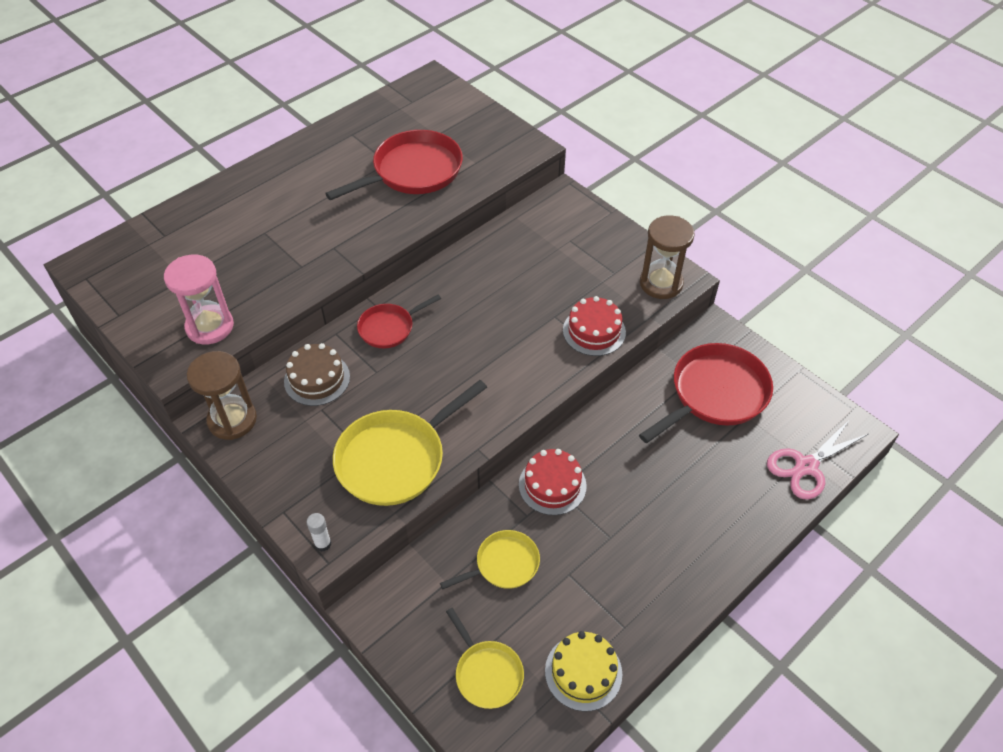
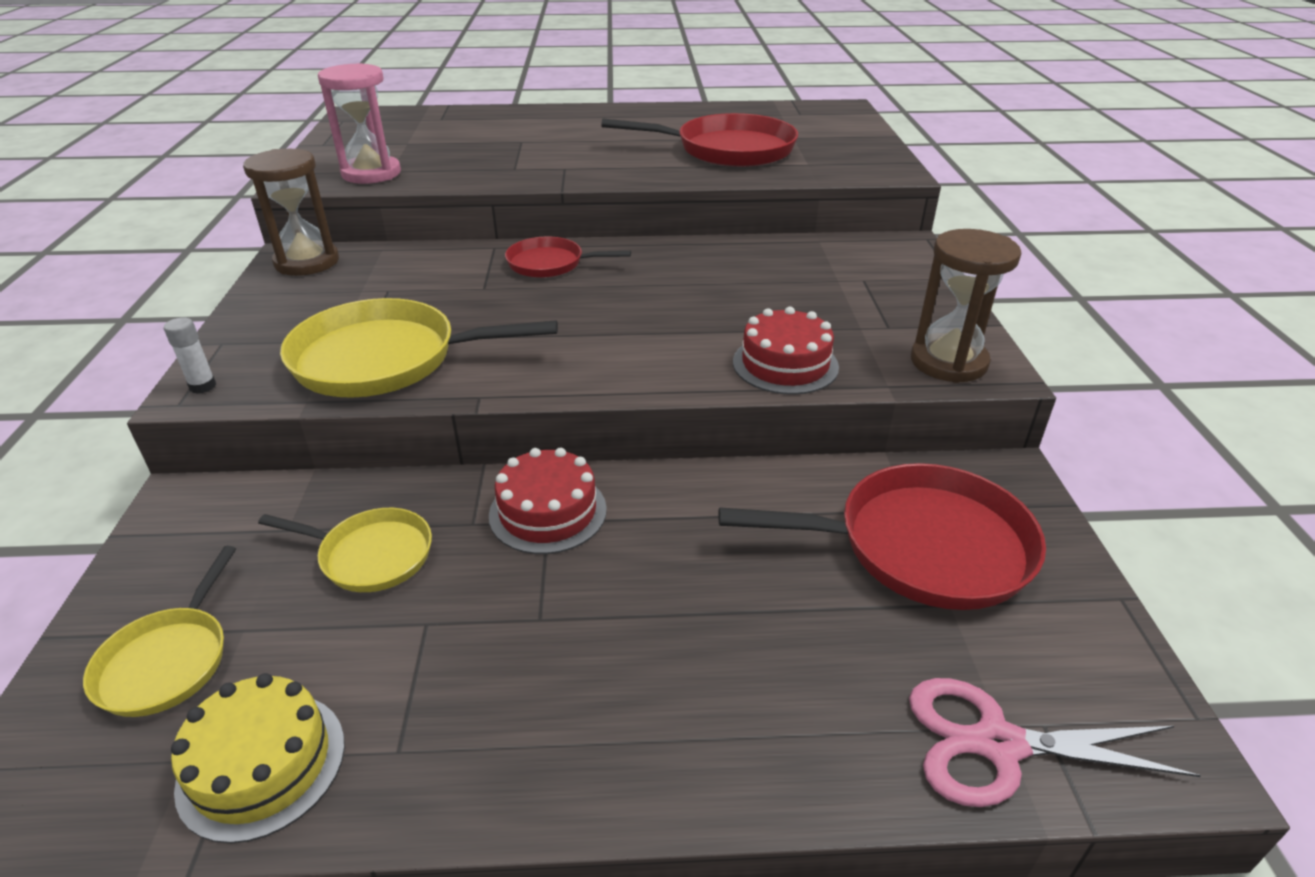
camera: 40 degrees right, 15 degrees down
brown cake [284,343,350,406] -> none

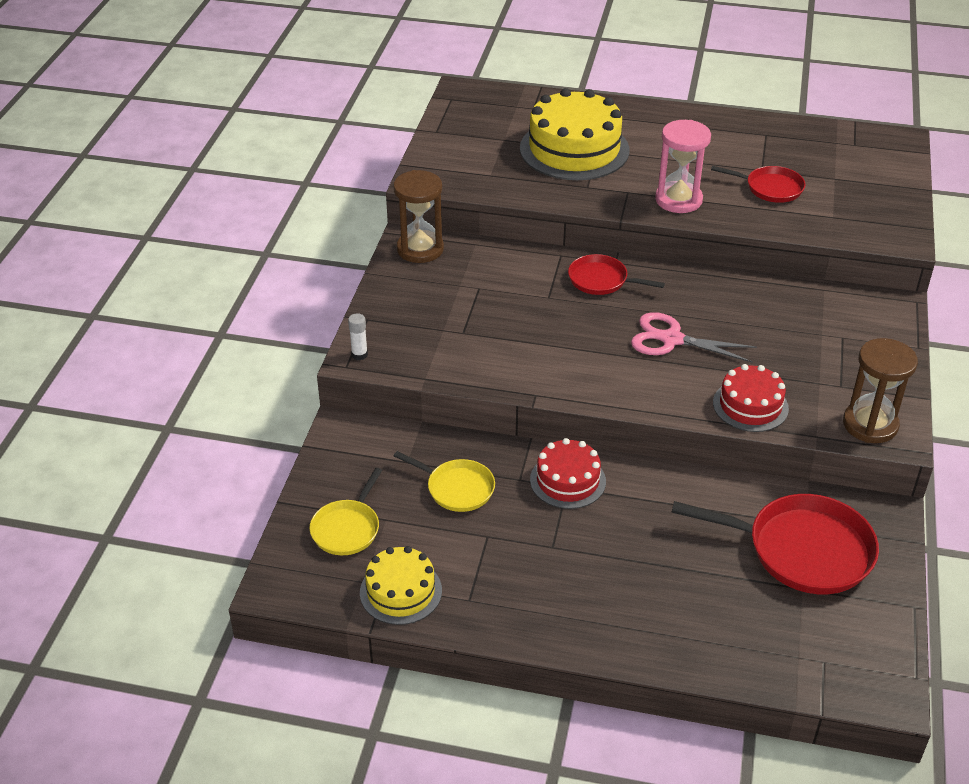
camera: 15 degrees right, 5 degrees up
yellow pan [280,298,558,398] -> none
pink hourglass [318,63,401,184] -> pink hourglass moved to [655,120,711,213]
red pan [601,113,798,167] -> red pan [711,166,805,203], size x0.57
pink scissors [909,678,1201,807] -> pink scissors moved to [631,312,757,363]
none -> yellow cake [520,88,630,180]

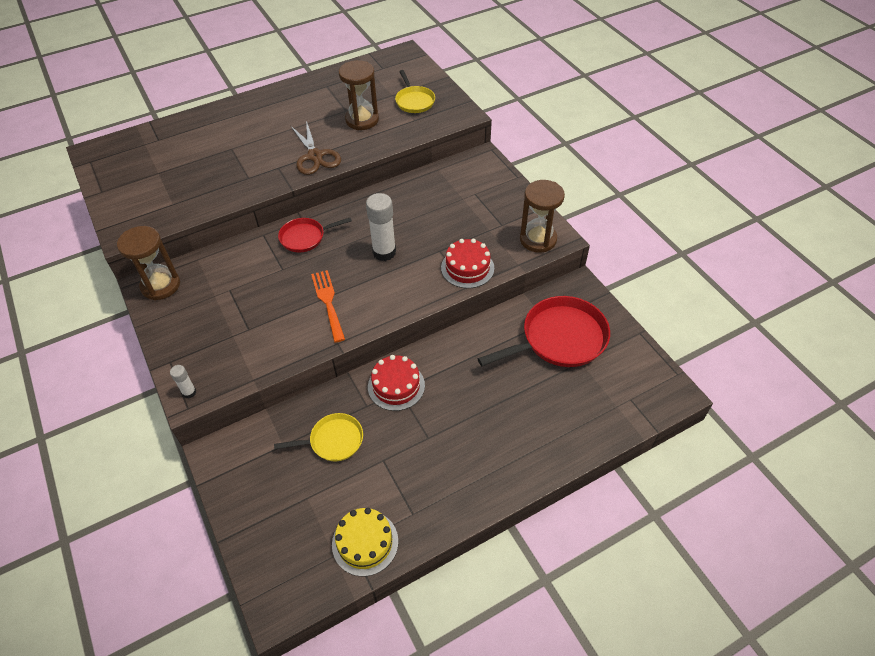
camera: 40 degrees left, 10 degrees up
yellow pan [310,468,382,555] -> yellow pan moved to [395,70,435,113]
yellow cake [520,88,630,180] -> none
pink scissors [631,312,757,363] -> white glue stick [366,193,396,261]
pink hourglass [655,120,711,213] -> brown scissors [290,121,341,175]
red pan [711,166,805,203] -> brown hourglass [339,60,379,130]
none -> orange fork [311,270,345,343]

